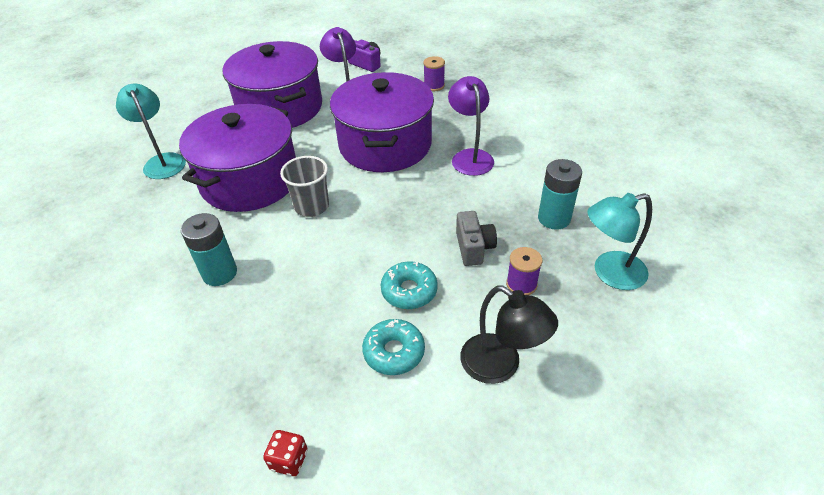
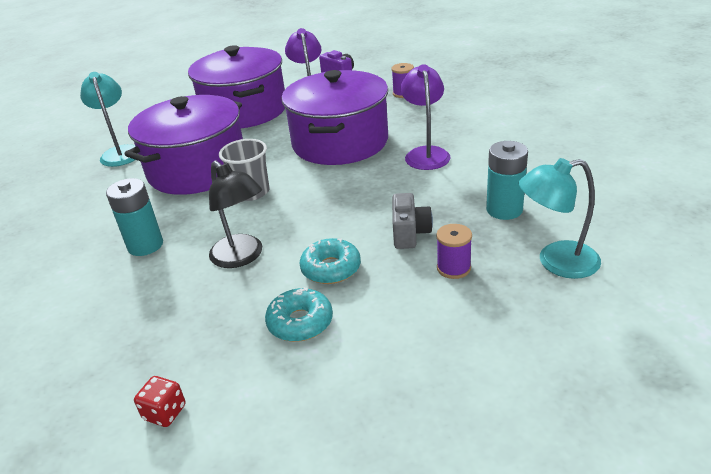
camera: 10 degrees right, 10 degrees down
black lamp [460,285,558,384] -> black lamp moved to [209,160,262,268]

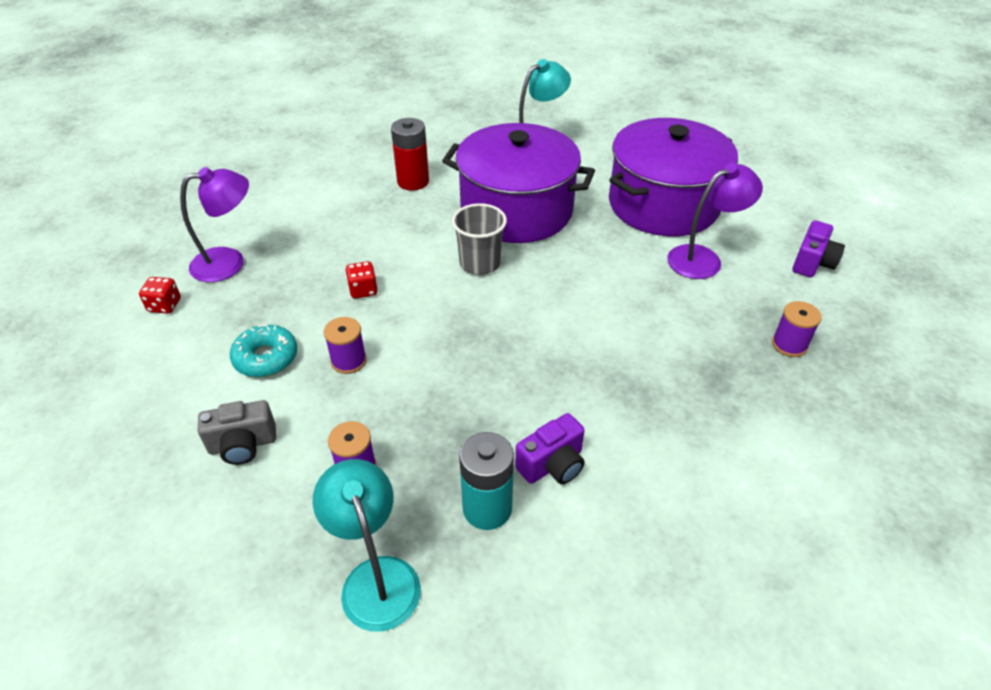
camera: 70 degrees right, 10 degrees up
turquoise battery [106,178,163,256] -> none
black lamp [209,160,262,268] -> red dice [346,261,378,299]
purple pot [282,70,388,165] -> none
turquoise donut [300,238,361,284] -> purple spool [323,317,367,374]
grey camera [392,193,433,249] -> grey camera moved to [198,400,276,465]
purple lamp [401,64,450,170] -> purple lamp moved to [180,167,249,282]
none -> red battery [391,118,429,190]
none -> purple camera [515,413,585,484]

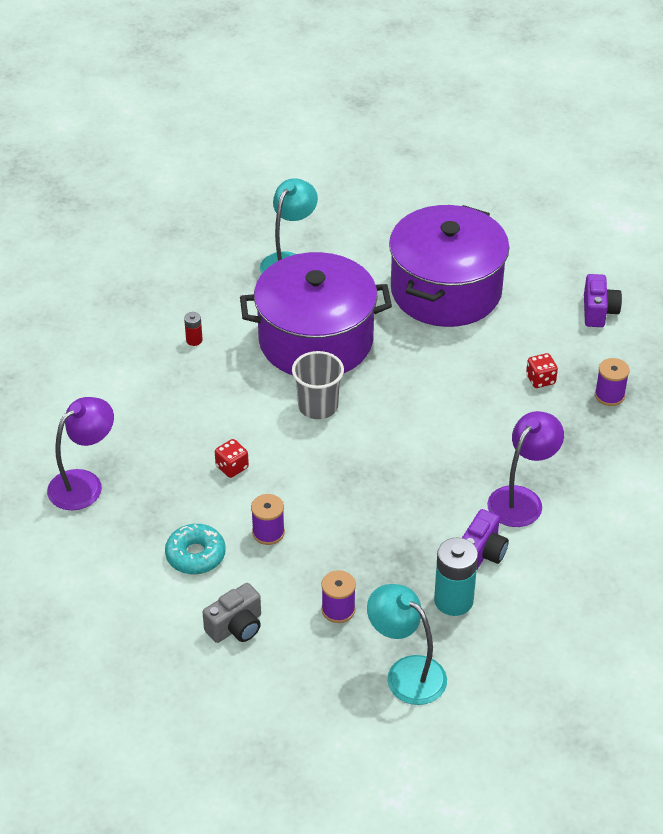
camera: 25 degrees left, 0 degrees up
red dice [139,277,181,314] -> red dice moved to [526,353,558,388]
red battery [391,118,429,190] -> red battery [184,312,203,346], size x0.48
purple lamp [667,163,763,279] -> purple lamp moved to [487,411,564,527]

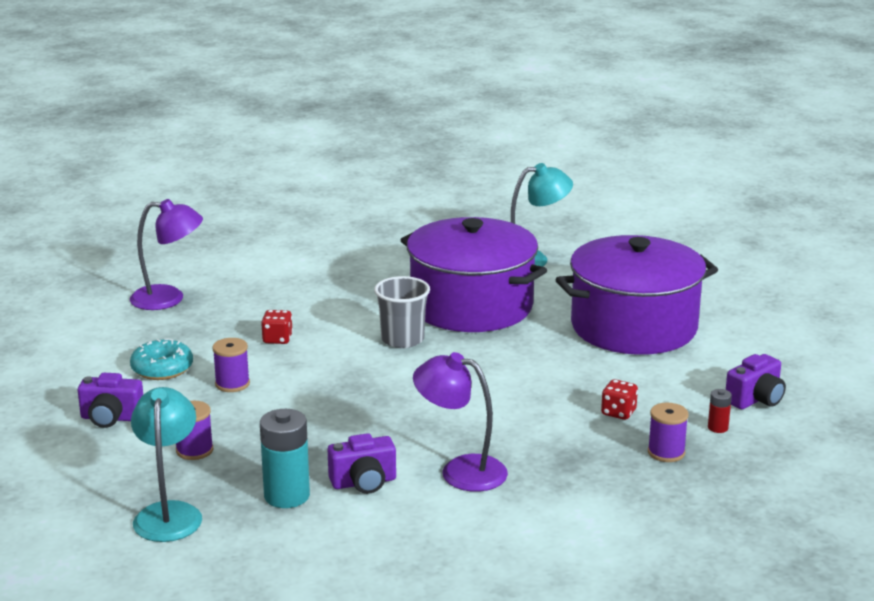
camera: 45 degrees right, 20 degrees down
red battery [184,312,203,346] -> red battery moved to [708,389,732,433]
grey camera [203,583,261,643] -> purple camera [78,373,143,428]
purple lamp [487,411,564,527] -> purple lamp turned 150 degrees counterclockwise [413,352,508,492]

